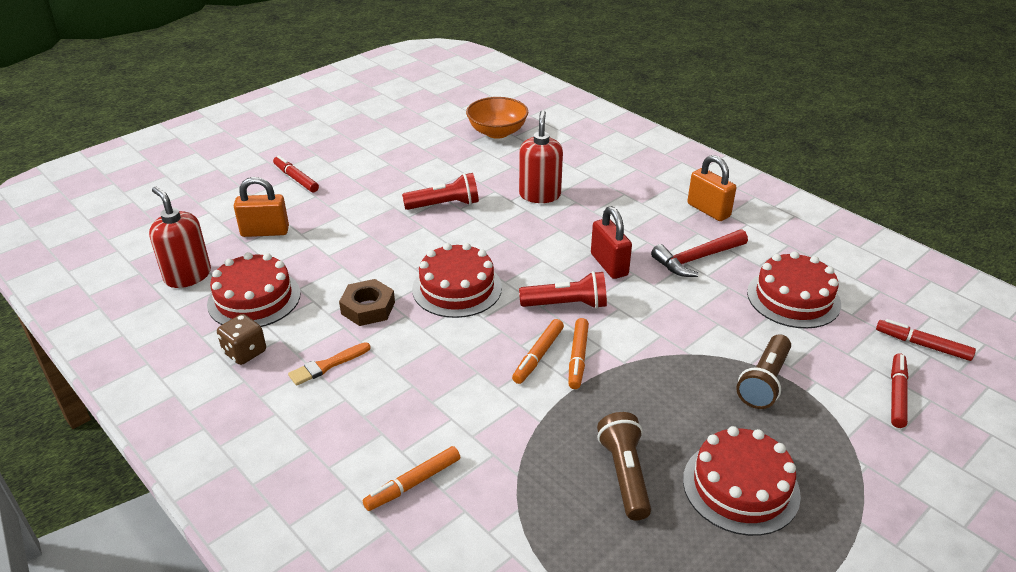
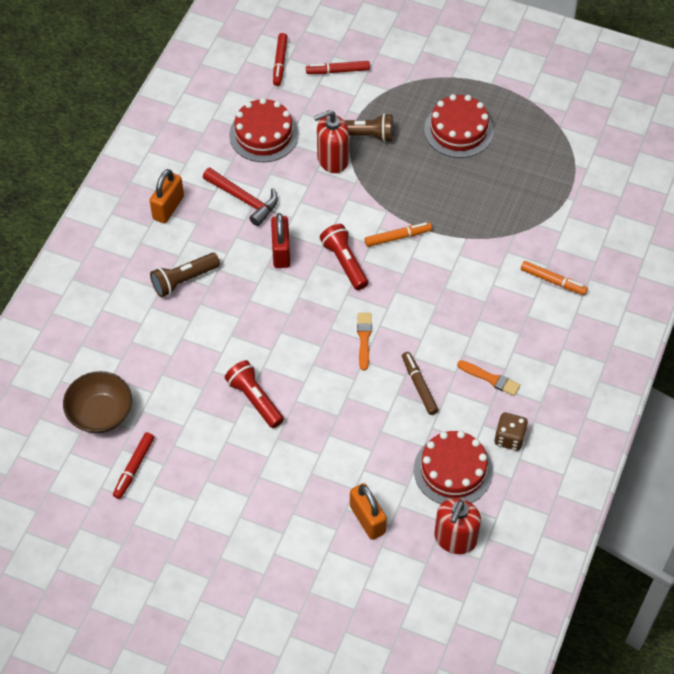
camera: 115 degrees left, 20 degrees up
red marker [273,155,319,192] -> red marker moved to [113,432,154,499]
brown nut [339,279,395,326] -> brown marker [402,352,438,415]
red cake [412,243,502,318] -> orange brush [357,313,372,370]
orange bowl [466,97,528,139] -> brown bowl [63,371,132,433]
orange marker [512,319,564,384] -> none
red soap dispenser [519,110,563,203] -> red soap dispenser moved to [314,110,349,173]
red padlock [591,206,632,279] -> red padlock turned 45 degrees counterclockwise [271,213,290,268]
brown flashlight [597,412,651,520] -> brown flashlight moved to [150,253,220,297]

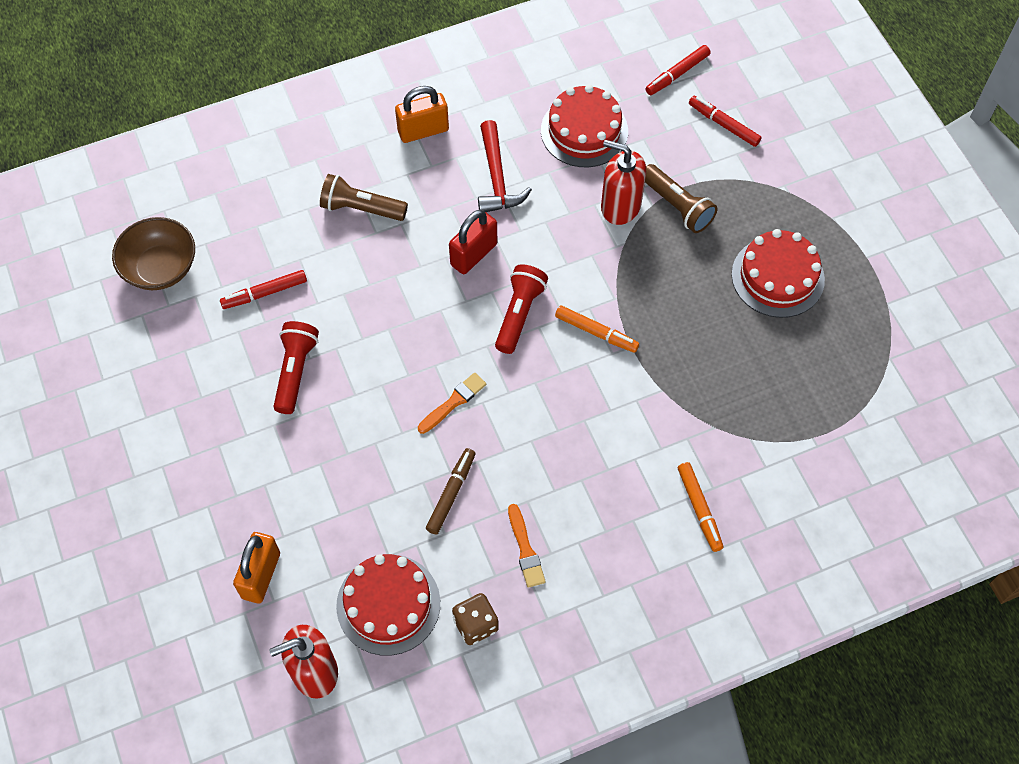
camera: 45 degrees right, 5 degrees up
red marker [113,432,154,499] -> red marker moved to [220,270,307,309]

